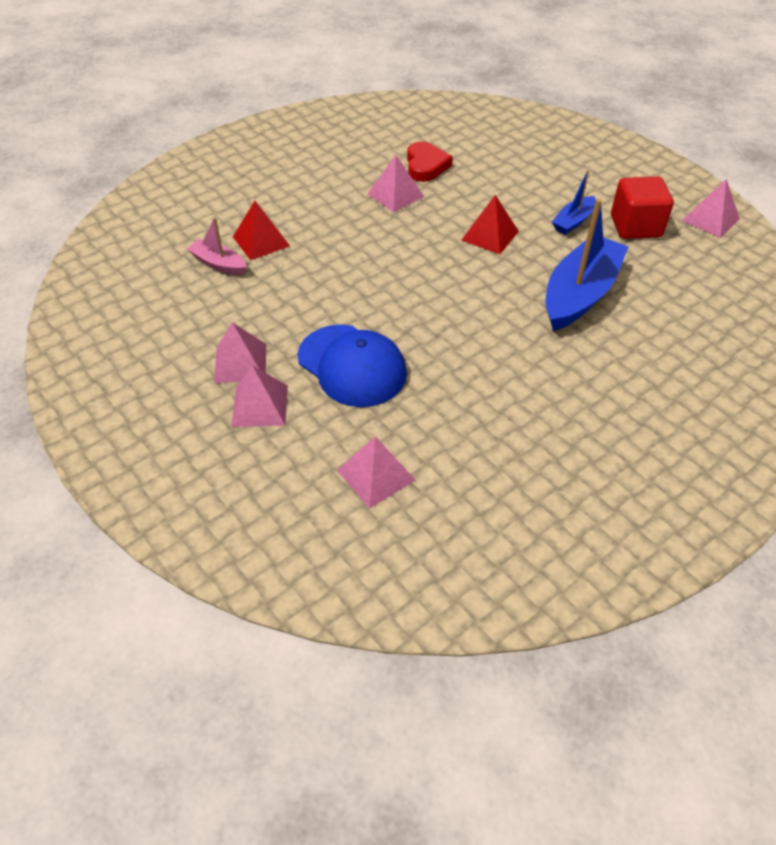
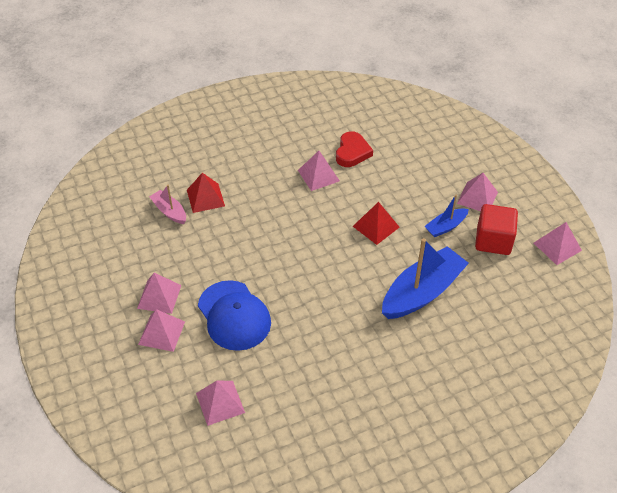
camera: 15 degrees right, 0 degrees up
none -> pink pyramid [457,173,498,211]

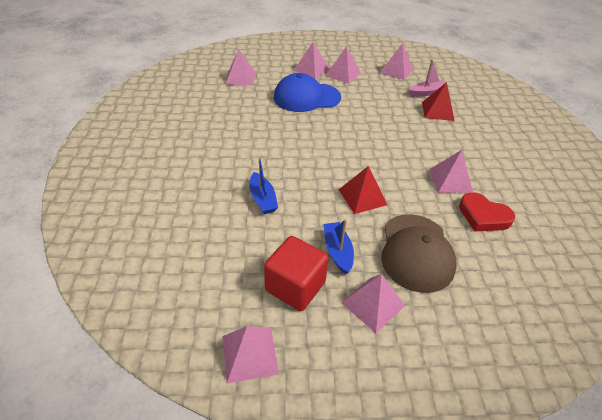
camera: 110 degrees right, 5 degrees down
blue boat [382,238,469,319] -> blue boat [250,157,278,214], size x0.51
none -> pink pyramid [380,44,413,80]
none -> brown cap [381,214,457,293]

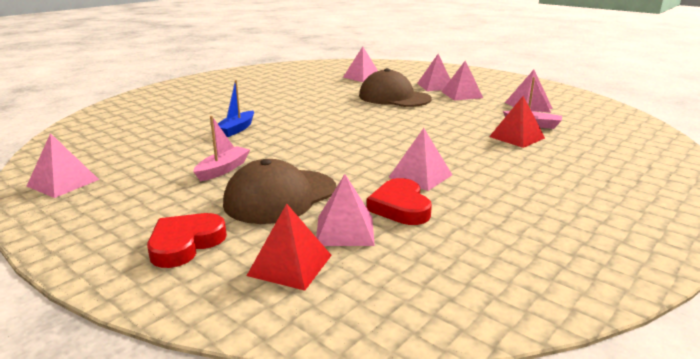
camera: 45 degrees right, 20 degrees down
red cube [264,236,329,311] -> none
blue cap [274,73,341,112] -> brown cap [359,68,432,107]
blue boat [323,219,354,274] -> pink boat [193,116,250,181]
red pyramid [338,166,387,214] -> red pyramid moved to [247,204,332,291]
pink pyramid [341,274,405,333] -> pink pyramid moved to [316,174,375,246]
none -> red heart [147,213,227,268]

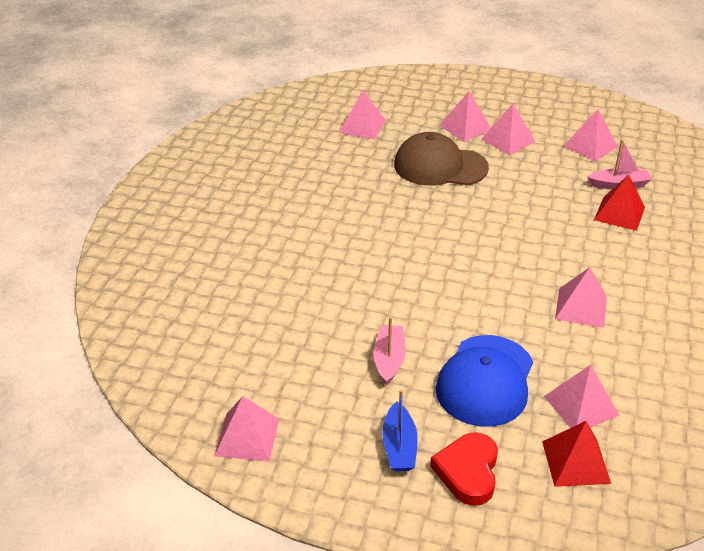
camera: 25 degrees left, 15 degrees up
blue boat [218,80,254,137] -> blue boat moved to [382,390,418,471]
brown cap [223,159,336,224] -> blue cap [436,335,533,427]
red heart [367,178,432,225] -> none

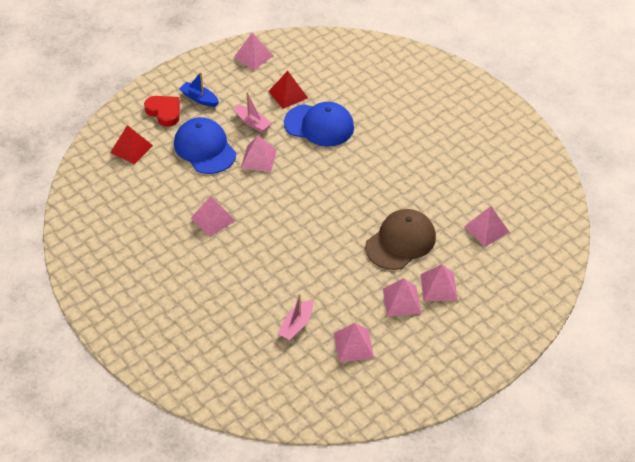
camera: 125 degrees right, 10 degrees up
pink pyramid [544,365,619,428] -> pink pyramid moved to [241,135,277,172]
red pyramid [594,175,645,231] -> red pyramid moved to [269,71,308,109]
none -> blue cap [284,102,354,147]

